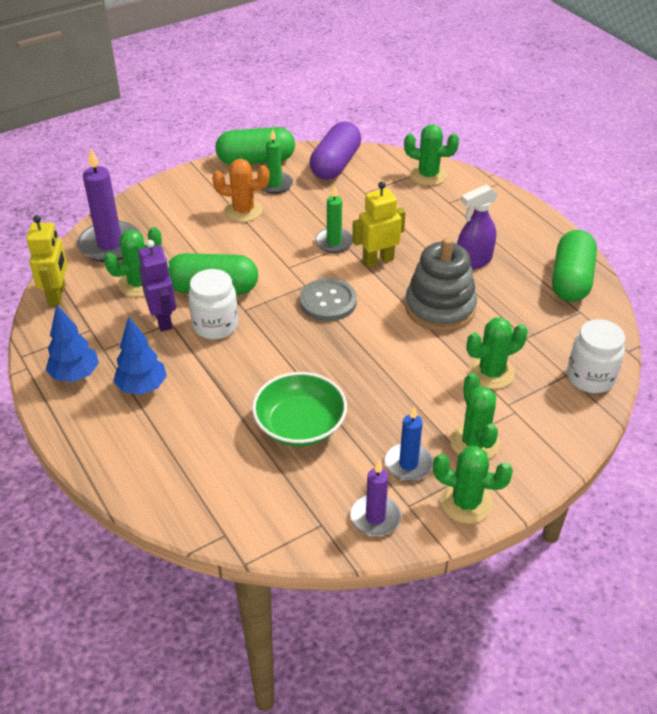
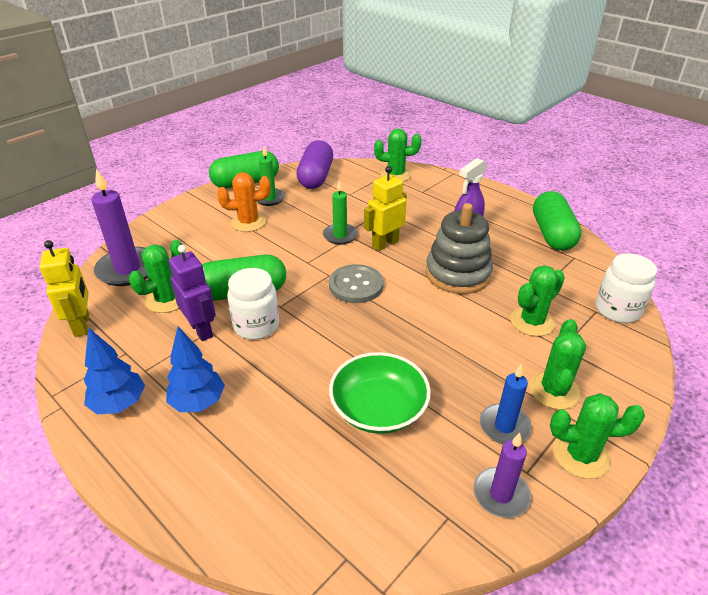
camera: 15 degrees left, 5 degrees down
green cactus [450,373,500,459] -> green cactus turned 45 degrees clockwise [529,319,586,410]

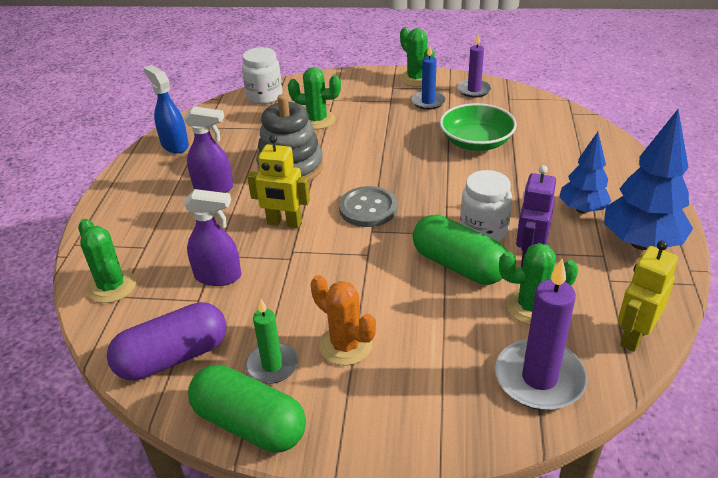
camera: 125 degrees left, 0 degrees up
blue tree [84,327,145,415] -> blue tree [604,109,693,250], size x1.57
green candle [323,180,358,245] -> none
green cactus [529,319,586,410] -> none
green capsule [533,191,582,251] -> blue spray bottle [144,65,189,153]
none -> purple spray bottle [184,189,241,286]

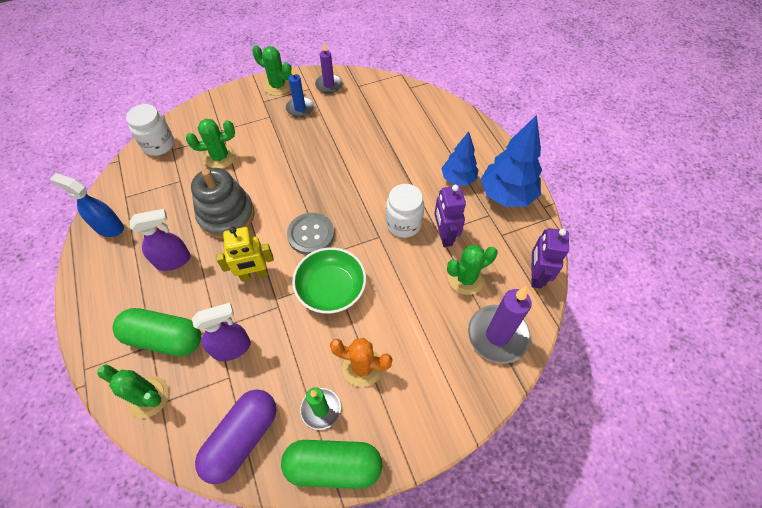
camera: 30 degrees left, 20 degrees up
green capsule [413,215,507,285] -> green capsule moved to [113,308,201,356]
green bowl [440,103,517,151] -> green bowl moved to [292,247,366,314]
yellow robot [618,240,678,352] -> purple robot [531,228,569,289]

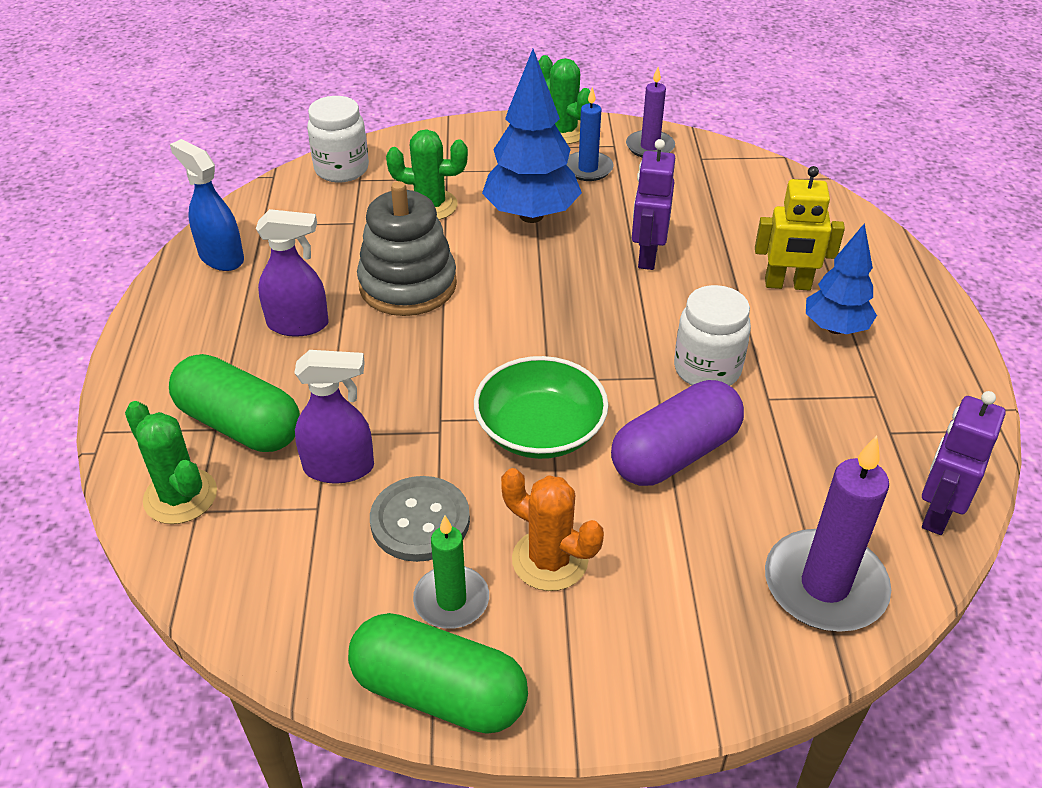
camera: 20 degrees right, 15 degrees down
purple capsule [195,389,276,484] -> purple capsule moved to [611,380,744,486]
yellow robot [216,227,274,281] -> yellow robot moved to [755,166,845,290]
grey button [287,213,334,255] -> grey button moved to [370,476,470,562]
purple robot [434,185,466,247] -> purple robot moved to [632,139,675,270]
green cactus [447,245,498,295] -> none
blue tree [481,115,542,207] -> blue tree moved to [482,49,582,223]

